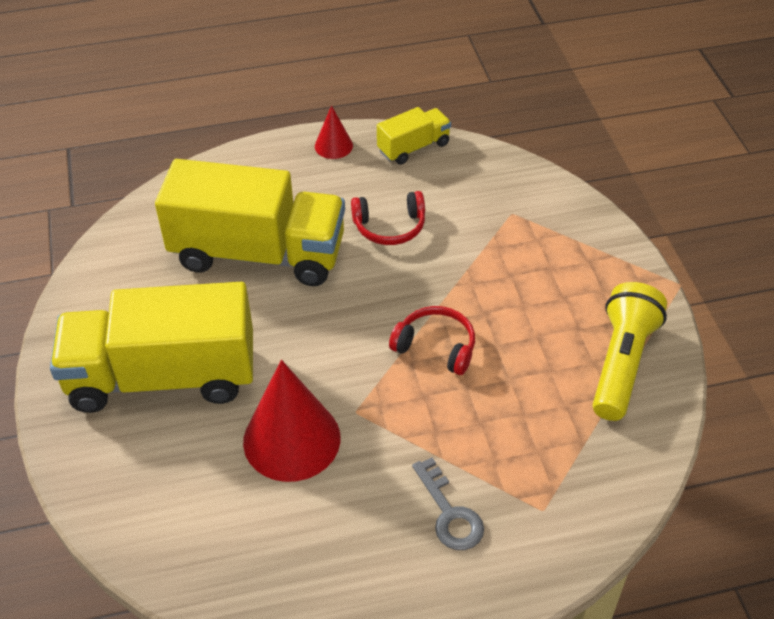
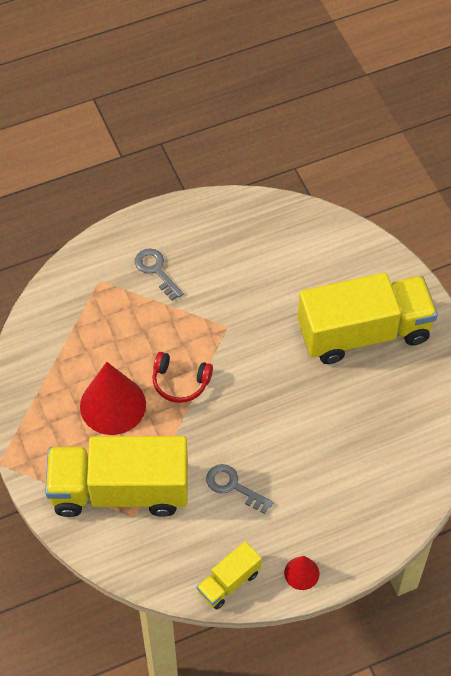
camera: 170 degrees right, 10 degrees up
yellow truck [155,159,345,286] -> yellow truck moved to [45,436,188,517]
red cone [243,360,340,482] -> red cone moved to [80,362,146,435]
red headphones [351,191,425,245] -> grey key [206,464,273,514]
yellow flashlight [593,282,667,421] -> none

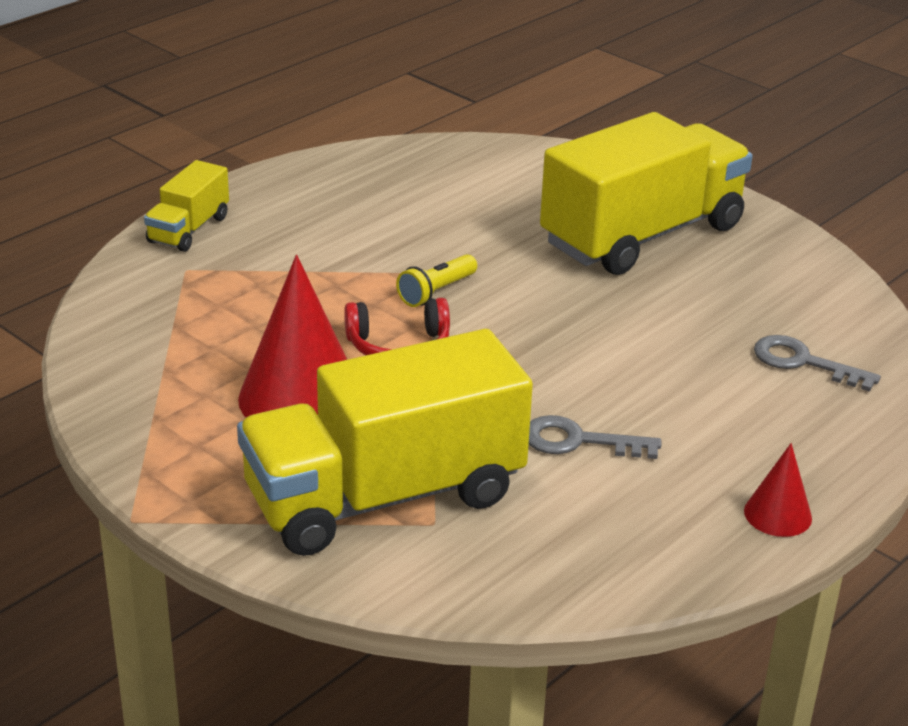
camera: 25 degrees left, 25 degrees down
grey key [135,248,184,301] -> grey key moved to [754,335,881,392]
yellow truck [197,541,262,610] -> yellow truck moved to [144,160,229,252]
none -> yellow flashlight [396,254,477,307]

